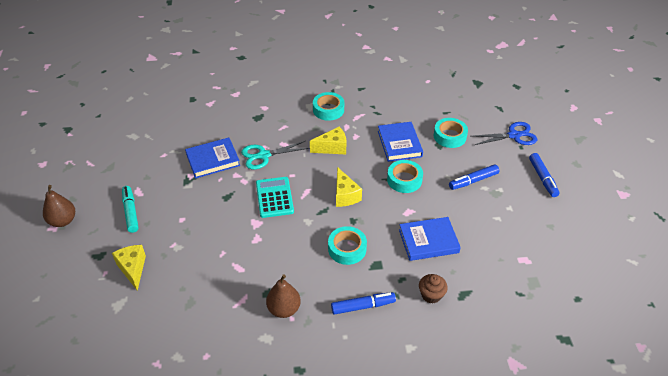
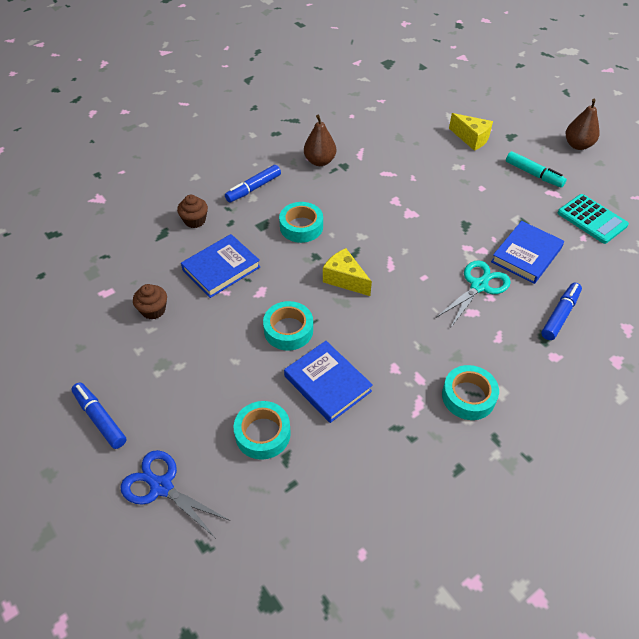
camera: 150 degrees right, 5 degrees up
turquoise calculator [256,177,294,218] -> turquoise calculator moved to [558,194,629,244]
yellow cheese [310,127,346,155] -> none
blue marker [449,164,499,190] -> blue marker moved to [541,283,582,340]
blue scissors [472,122,537,145] -> blue scissors turned 75 degrees clockwise [121,450,230,538]
none -> brown cupcake [133,284,167,319]

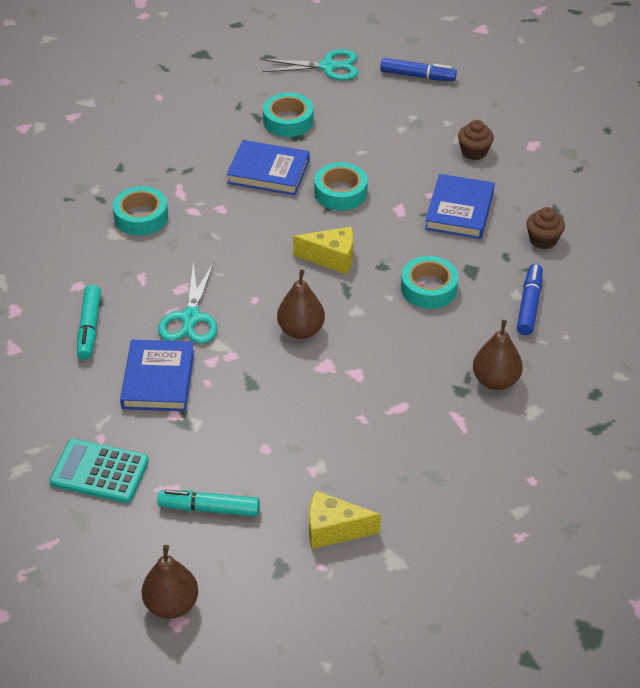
camera: 145 degrees right, 5 degrees down
blue scissors [121,450,230,538] -> turquoise scissors [263,49,358,80]
blue marker [541,283,582,340] -> turquoise marker [77,285,101,360]
none -> brown pear [277,269,325,339]

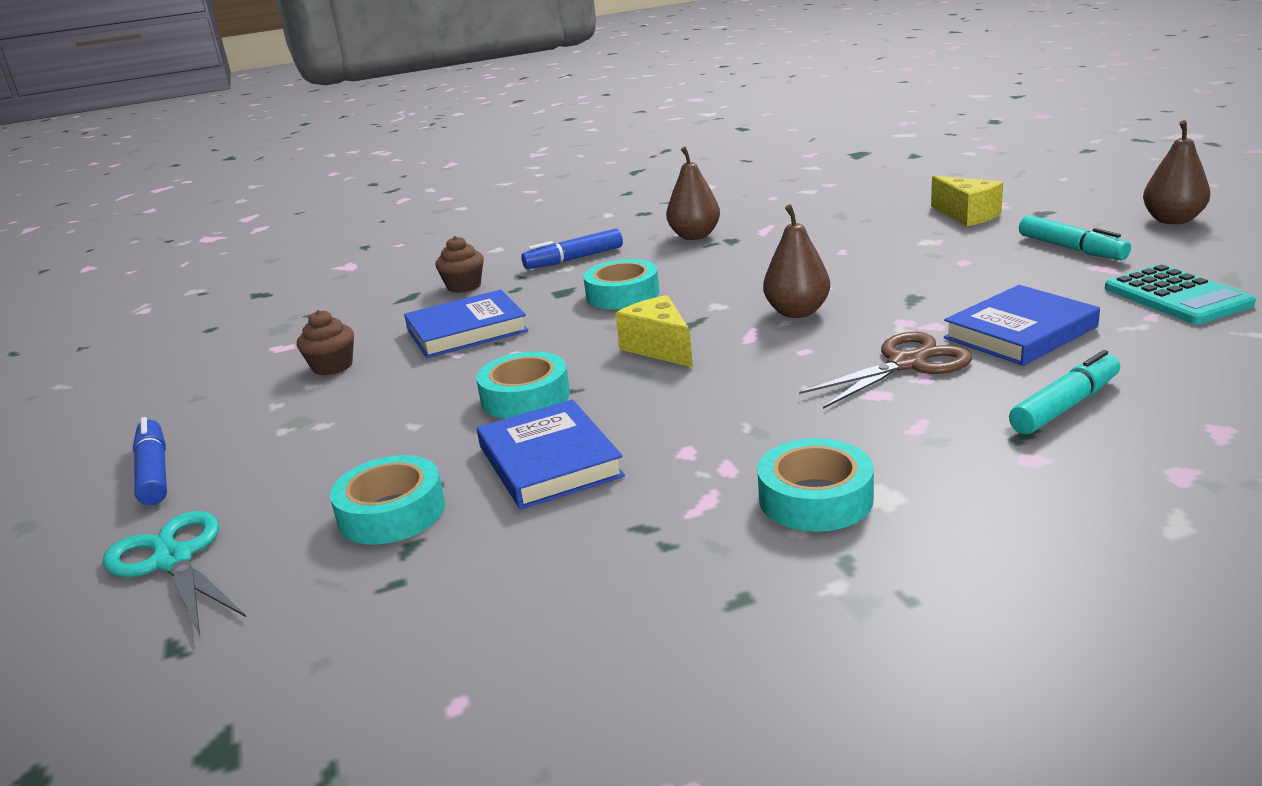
camera: 125 degrees left, 20 degrees down
turquoise scissors [158,262,217,344] -> brown scissors [799,332,972,409]

